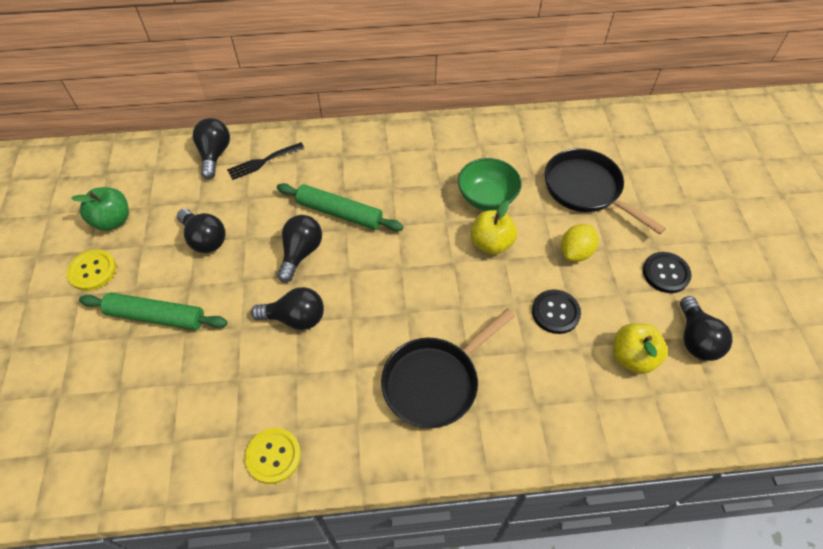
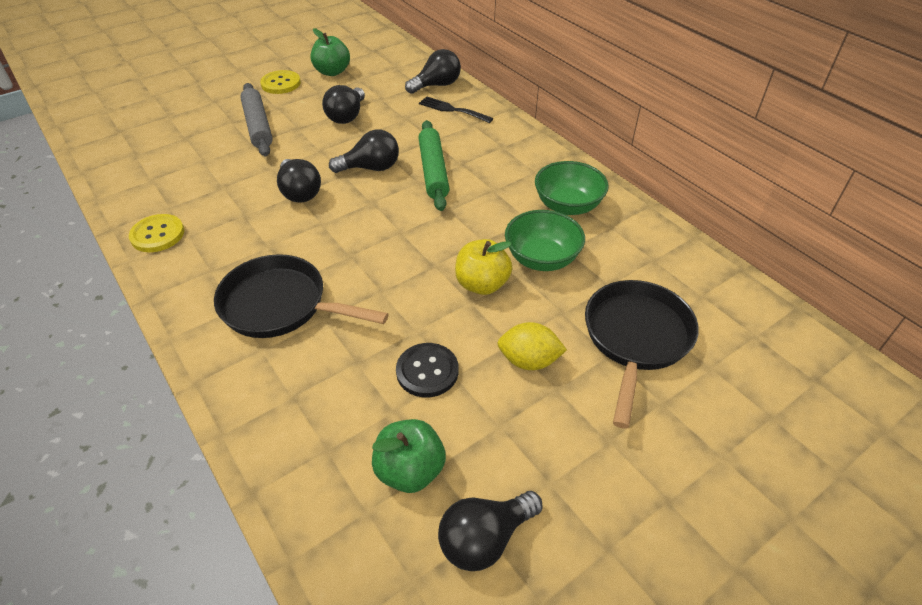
camera: 60 degrees right, 10 degrees down
green rolling pin [79,293,227,330] -> grey rolling pin [240,83,273,156]
yellow apple [613,323,668,374] -> green apple [372,419,446,493]
black button [643,252,692,293] -> none
none -> green bowl [535,161,609,215]

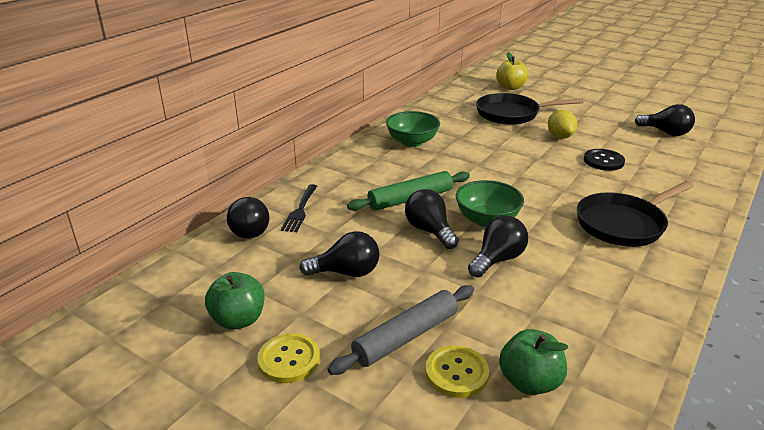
camera: 110 degrees left, 15 degrees down
yellow button [129,214,184,252] -> yellow button moved to [425,346,489,398]
black pan [214,254,388,338] -> black pan turned 60 degrees clockwise [577,181,694,247]
green apple [372,419,446,493] -> green apple moved to [499,329,568,395]
black light bulb [405,49,461,94] -> black light bulb turned 135 degrees counterclockwise [227,197,269,239]
yellow apple [455,239,512,295] -> yellow apple moved to [496,52,528,90]
green bowl [505,210,585,271] -> green bowl moved to [456,180,524,227]

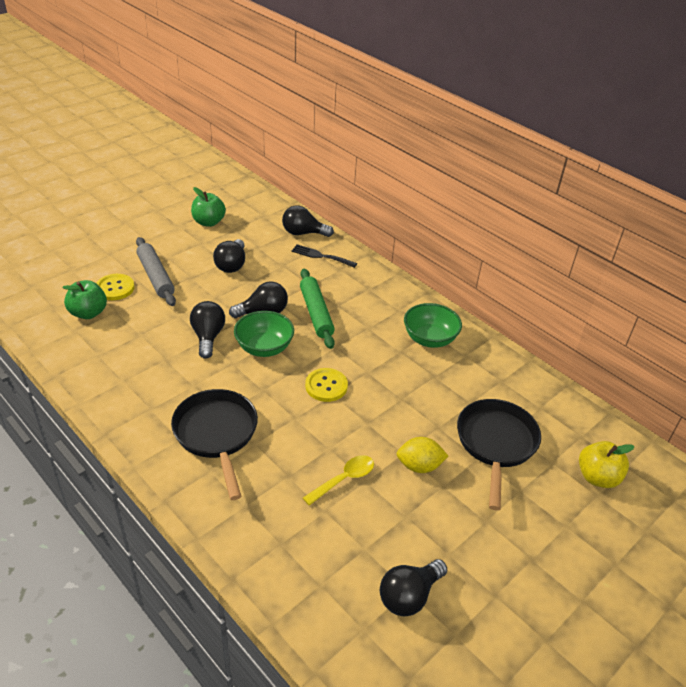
camera: 100 degrees right, 10 degrees up
yellow button [257,333,320,383] -> yellow button moved to [305,368,348,402]
black light bulb [468,216,528,278] -> black light bulb turned 150 degrees counterclockwise [190,301,225,359]
black button [584,149,625,171] -> yellow spoon [303,455,374,506]

